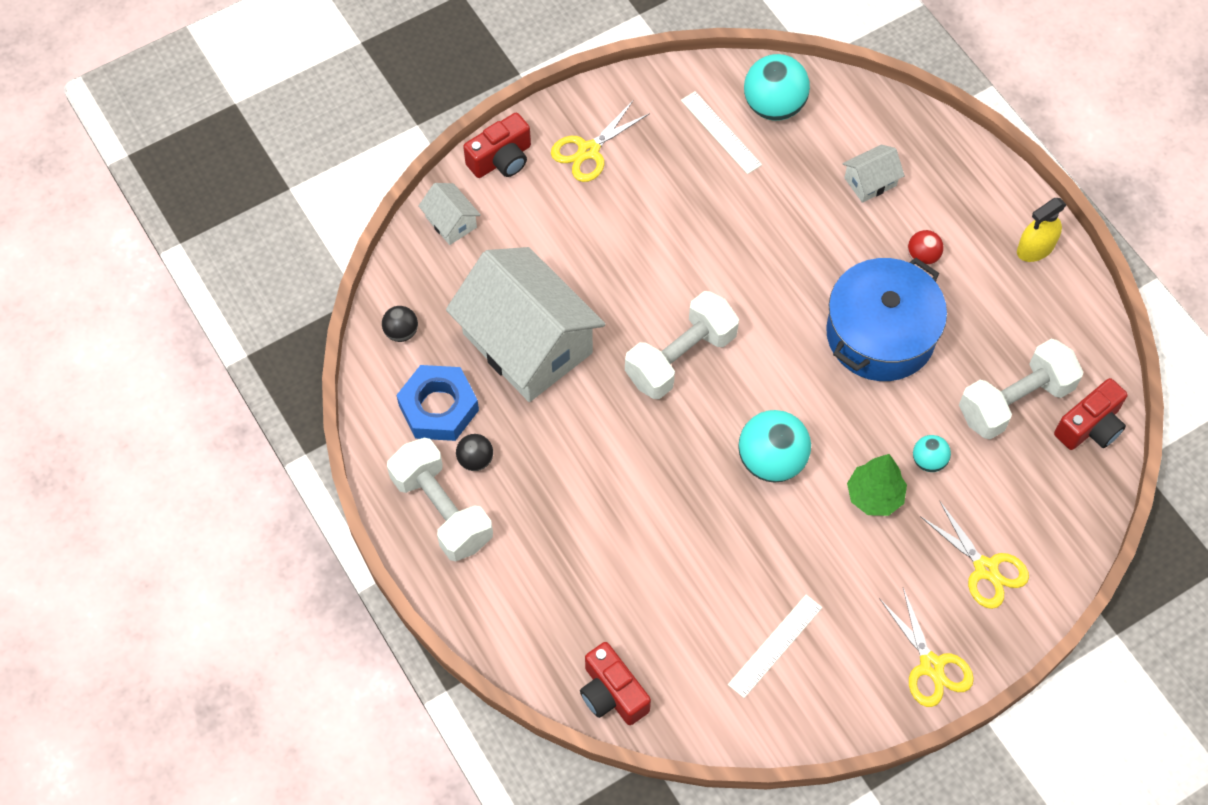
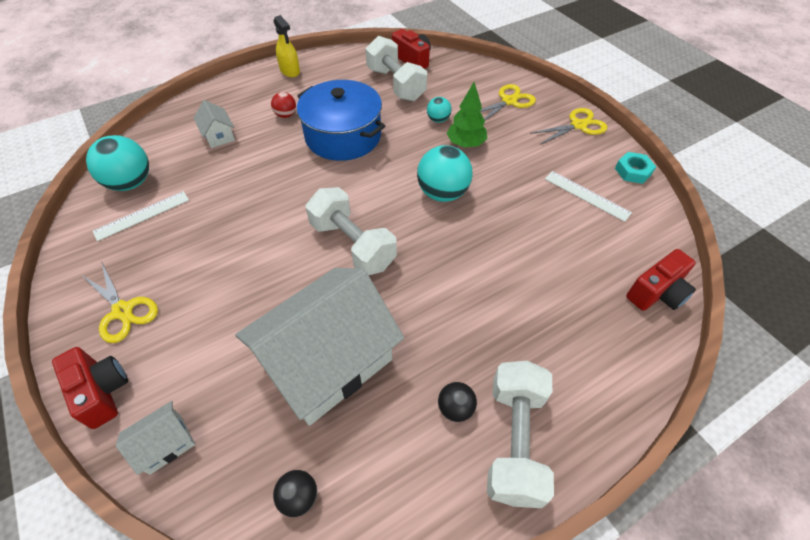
camera: 90 degrees left, 10 degrees down
white dumbbell [387,438,493,561] -> white dumbbell turned 45 degrees counterclockwise [487,361,554,508]
blue nut [396,365,479,441] -> none
none -> turquoise nut [615,152,656,184]

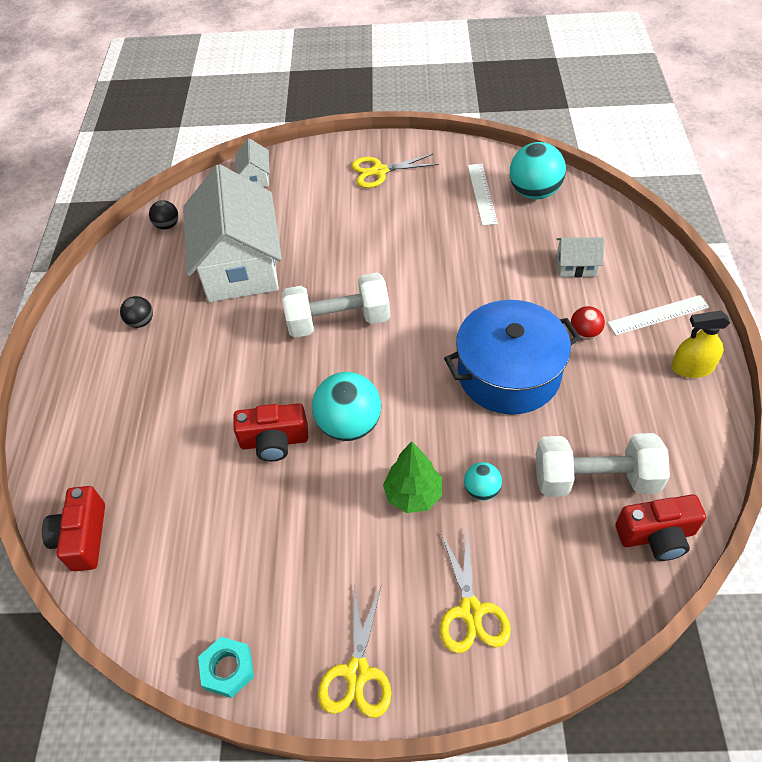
camera: 125 degrees right, 0 degrees up
red camera [52,347,128,429] -> red camera moved to [233,403,308,462]
white dumbbell [487,361,554,508] -> none
white ruler [545,171,632,222] -> white ruler moved to [607,295,709,335]

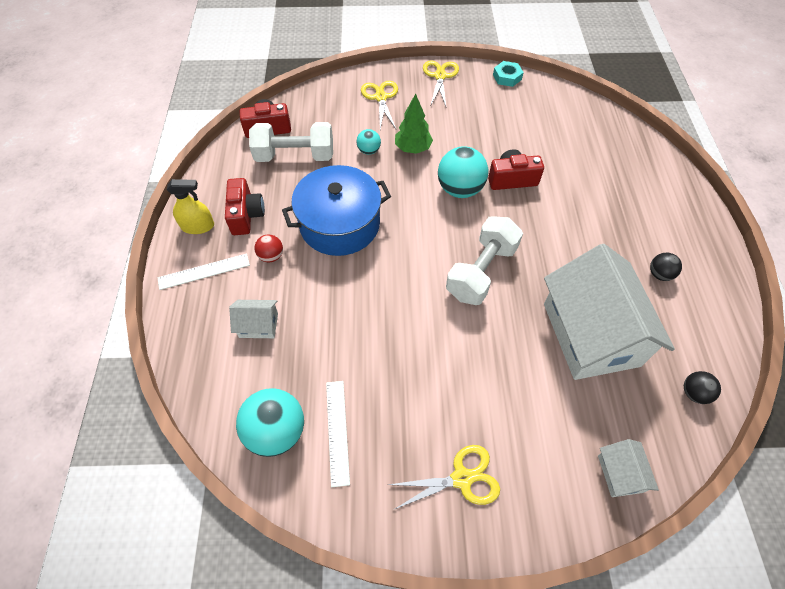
camera: 175 degrees right, 5 degrees up
red camera [42,486,105,571] -> red camera moved to [225,178,265,235]
white dumbbell [282,273,390,338] -> white dumbbell turned 45 degrees counterclockwise [446,216,523,305]

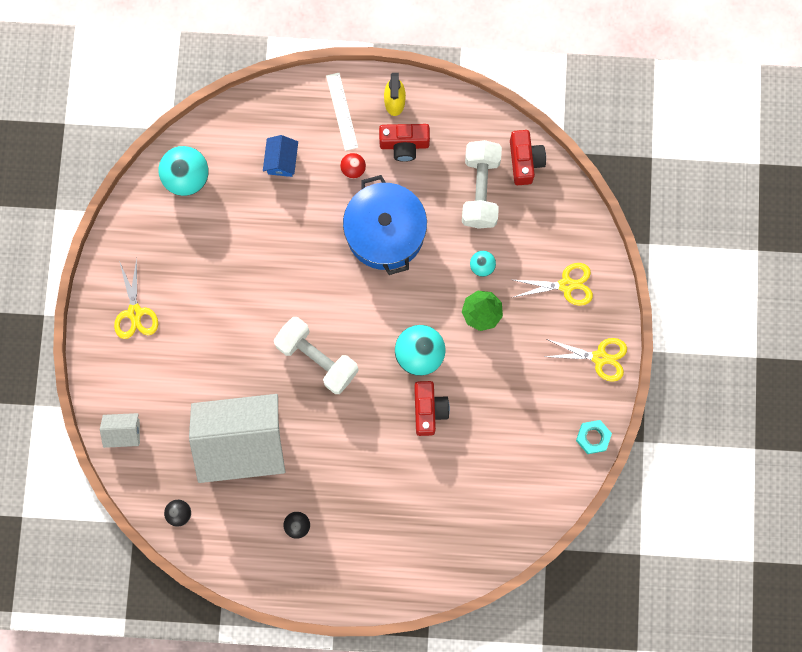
camera: 95 degrees right, 20 degrees up
white house [229,300,278,338] -> blue house [263,135,298,177]
white ruler [326,381,350,487] -> none

